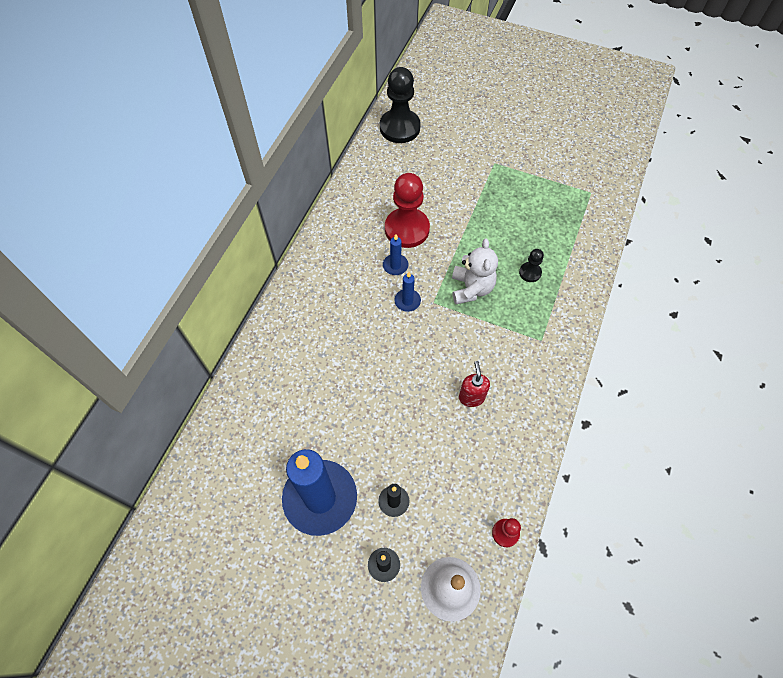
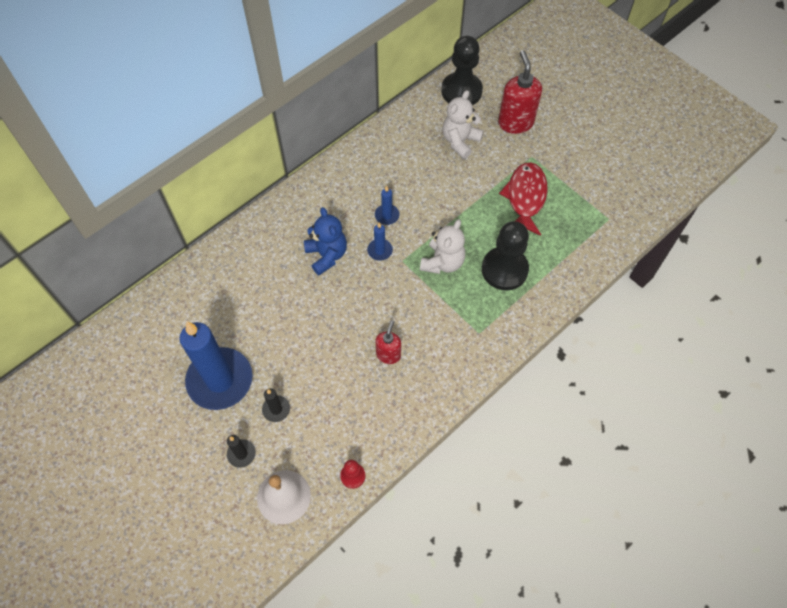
camera: 25 degrees right, 0 degrees up
red pawn [385,173,430,248] -> none
black pawn [519,249,544,282] -> black pawn [482,221,529,290], size x2.11
none -> blue teddy bear [304,207,347,275]
none -> white teddy bear [442,90,484,159]
none -> red soap dispenser [498,51,542,134]
none -> red fish [499,162,547,236]

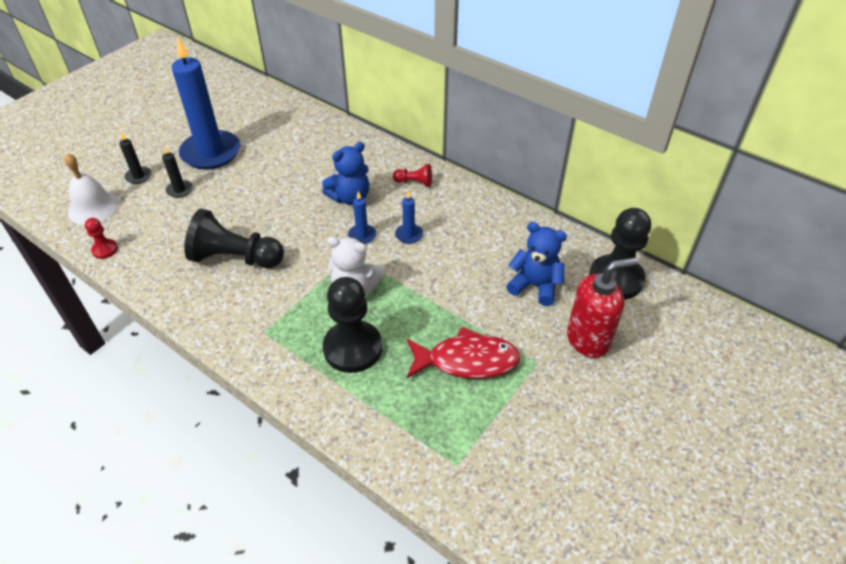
camera: 80 degrees right, 15 degrees down
red soap dispenser [375,320,401,364] -> black pawn [184,209,284,268]
white teddy bear [442,90,484,159] -> blue teddy bear [506,222,567,306]
none -> red pawn [393,164,432,187]

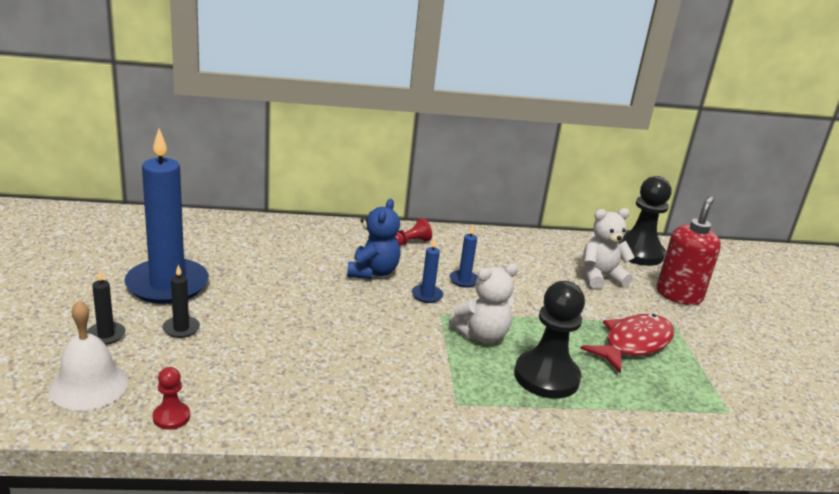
camera: 45 degrees left, 20 degrees down
black pawn [184,209,284,268] -> none
blue teddy bear [506,222,567,306] -> white teddy bear [583,208,635,289]

